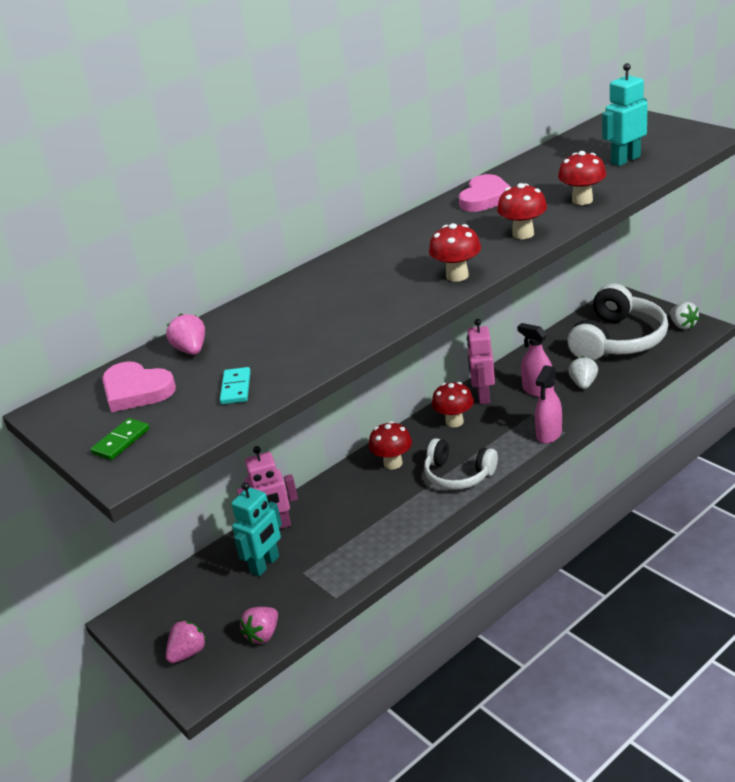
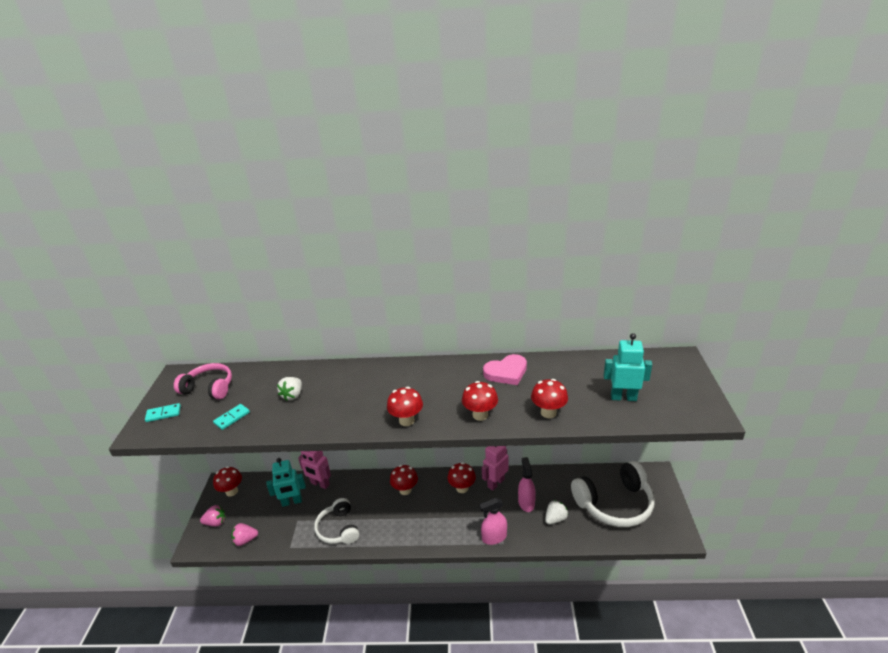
camera: 40 degrees right, 0 degrees up
green domino [91,418,149,460] -> turquoise domino [145,403,181,422]
pink heart [102,361,176,412] -> pink headphones [174,363,232,399]
pink strawberry [166,313,205,355] -> none
white headphones [424,438,498,490] -> white headphones moved to [314,498,359,544]
white strawberry [670,302,699,329] -> white strawberry moved to [277,377,302,401]
none -> red mushroom [213,466,242,496]

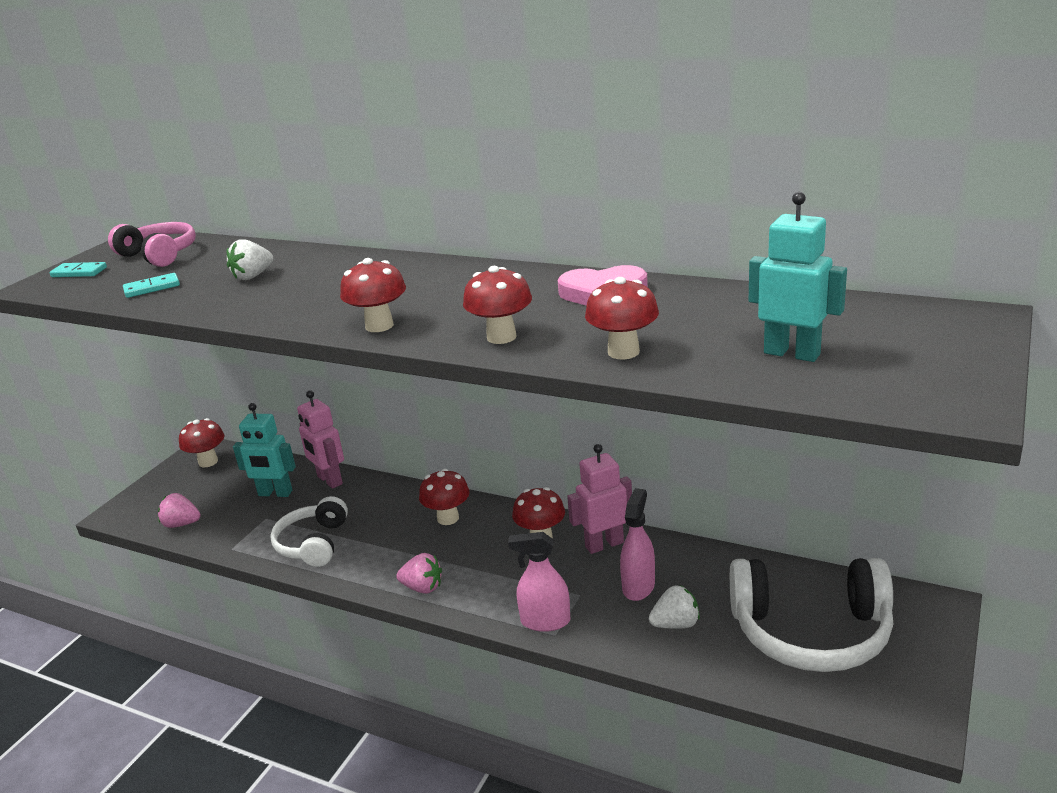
camera: 25 degrees right, 5 degrees down
pink strawberry [200,505,226,527] -> pink strawberry moved to [396,553,442,594]

